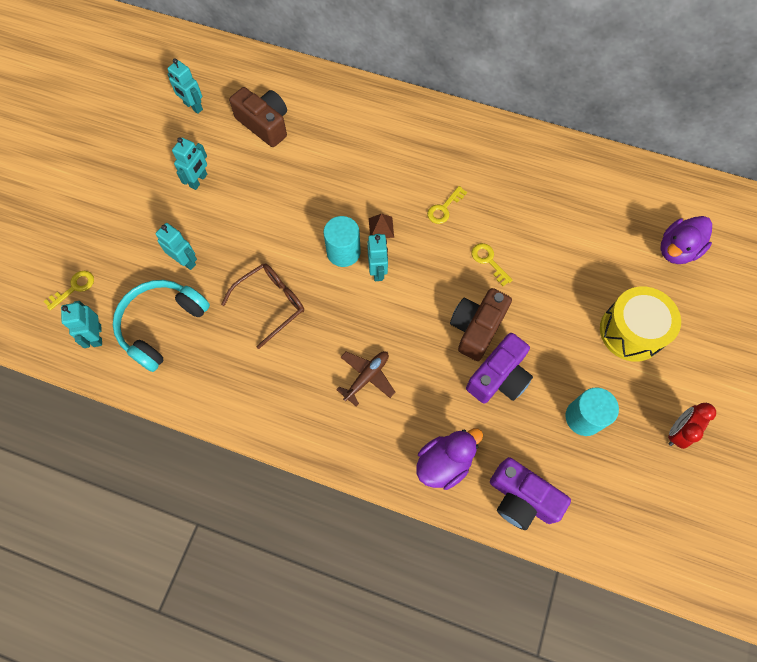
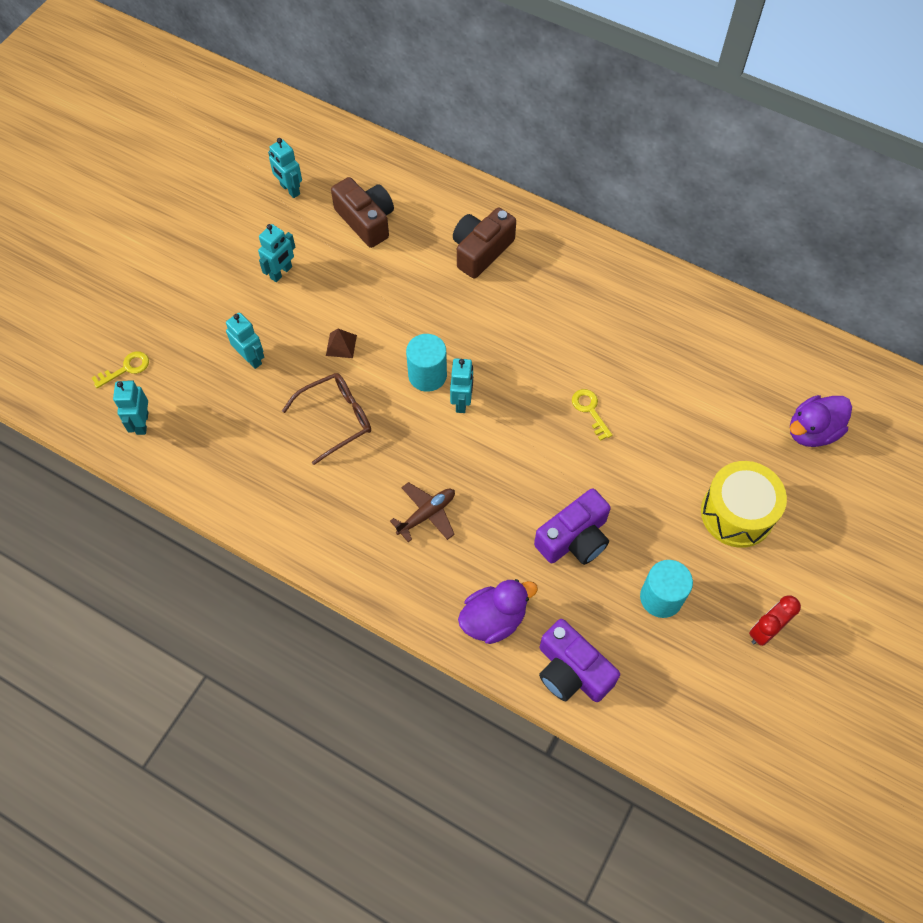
camera: 10 degrees right, 5 degrees down
turquoise headphones [113,280,210,372] -> none
brown pyramid [369,214,394,238] -> brown pyramid moved to [326,329,357,358]
yellow key [427,186,467,224] -> none
brown camera [450,288,512,361] -> brown camera moved to [453,208,516,279]

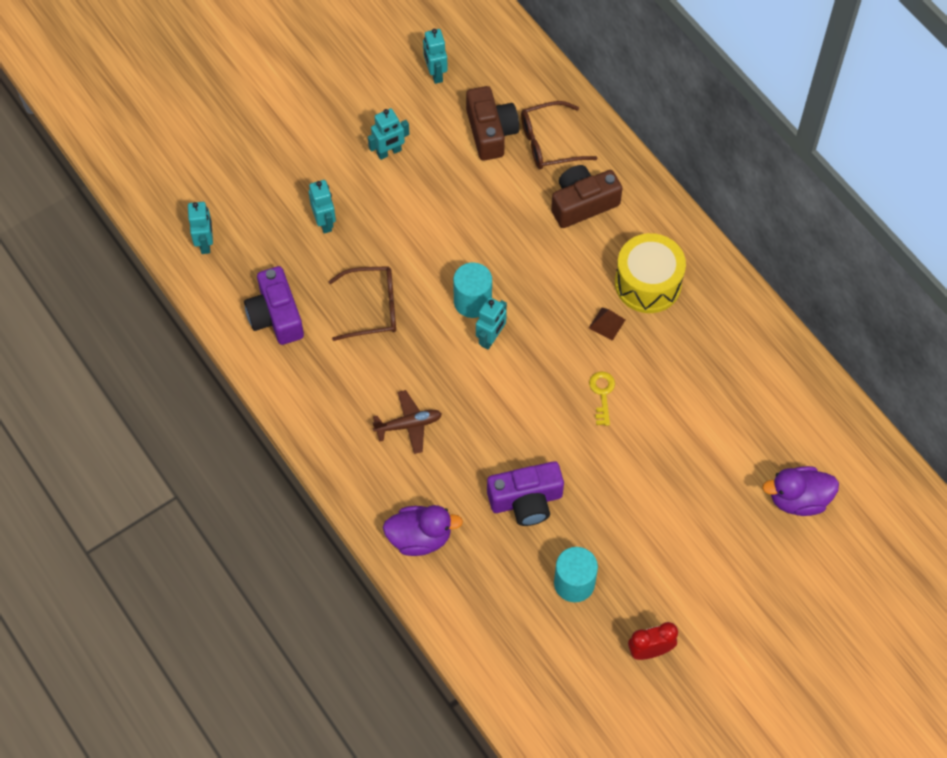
camera: 25 degrees right, 0 degrees up
yellow key [92,351,149,388] -> none
turquoise robot [113,381,148,435] -> turquoise robot turned 150 degrees clockwise [188,202,213,254]
brown pyramid [326,329,357,358] -> brown pyramid moved to [589,308,625,341]
purple camera [539,619,620,702] -> purple camera moved to [244,266,304,345]
yellow drum [701,461,787,548] -> yellow drum moved to [615,233,686,313]
none -> brown glasses [521,101,597,169]

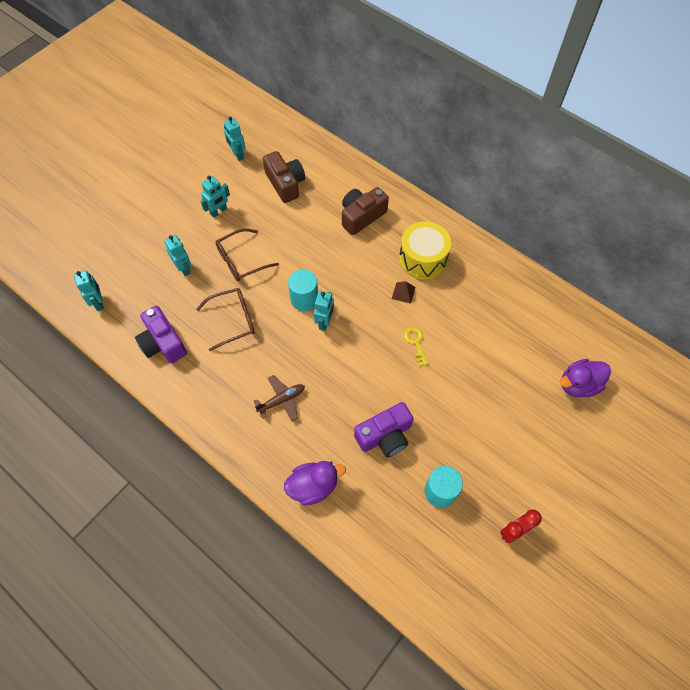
camera: 15 degrees left, 0 degrees up
brown glasses [521,101,597,169] -> brown glasses moved to [215,228,279,281]

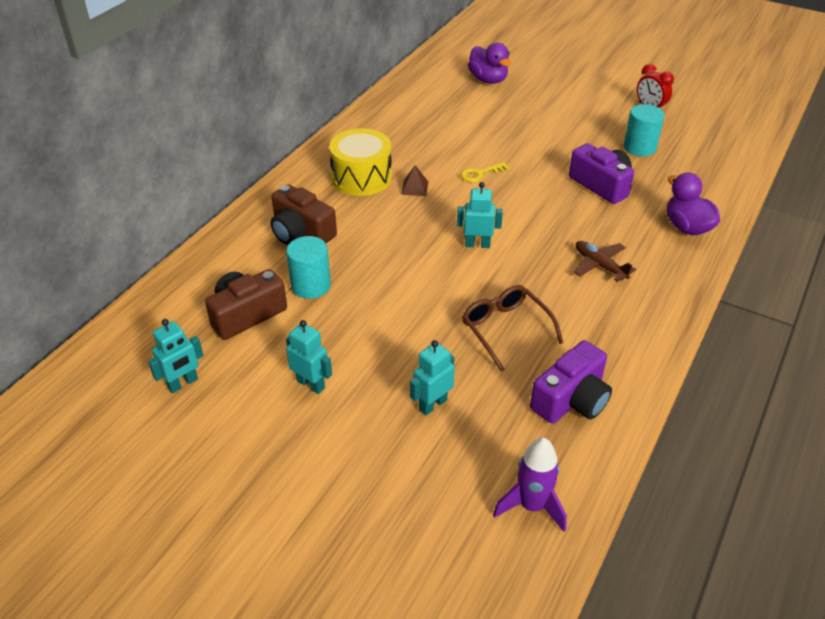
camera: 100 degrees left, 20 degrees down
turquoise robot [74,270,104,311] -> purple rocket [493,438,567,532]
brown glasses [215,228,279,281] -> none
turquoise cylinder [288,269,318,311] -> turquoise cylinder moved to [286,236,331,299]

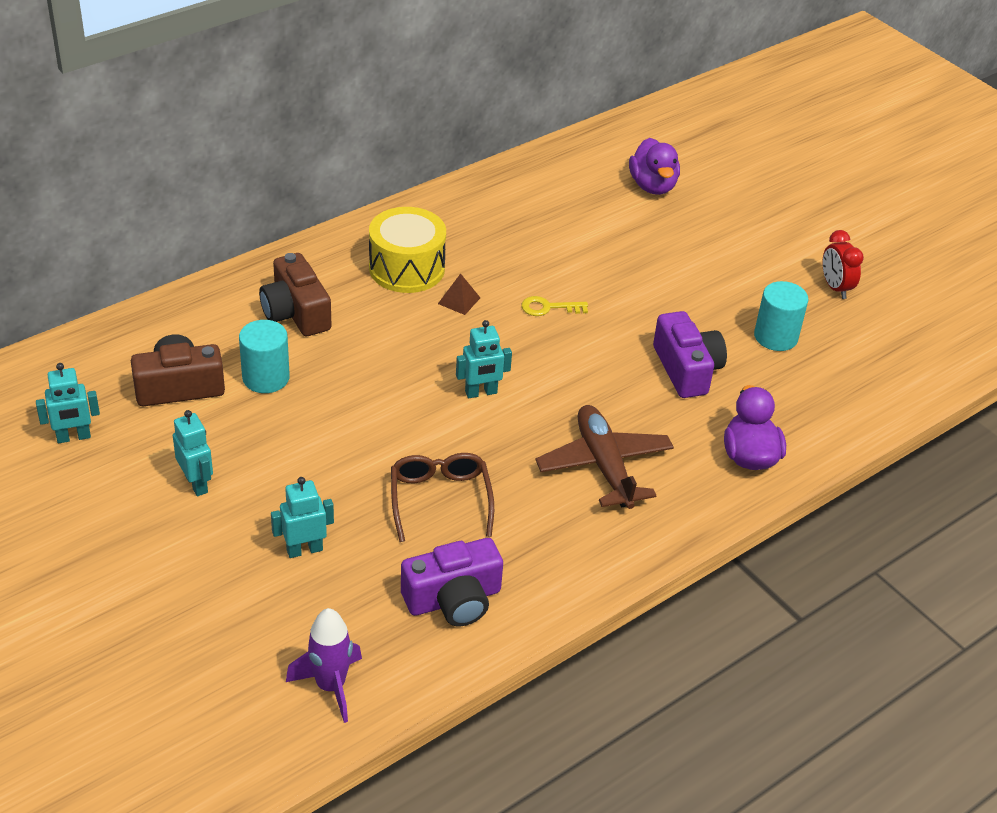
camera: 20 degrees right, 0 degrees up
turquoise robot [457,182,503,248] -> turquoise robot turned 135 degrees clockwise [456,320,512,398]
brown plane [574,241,636,282] -> brown plane [535,405,674,509], size x1.62

